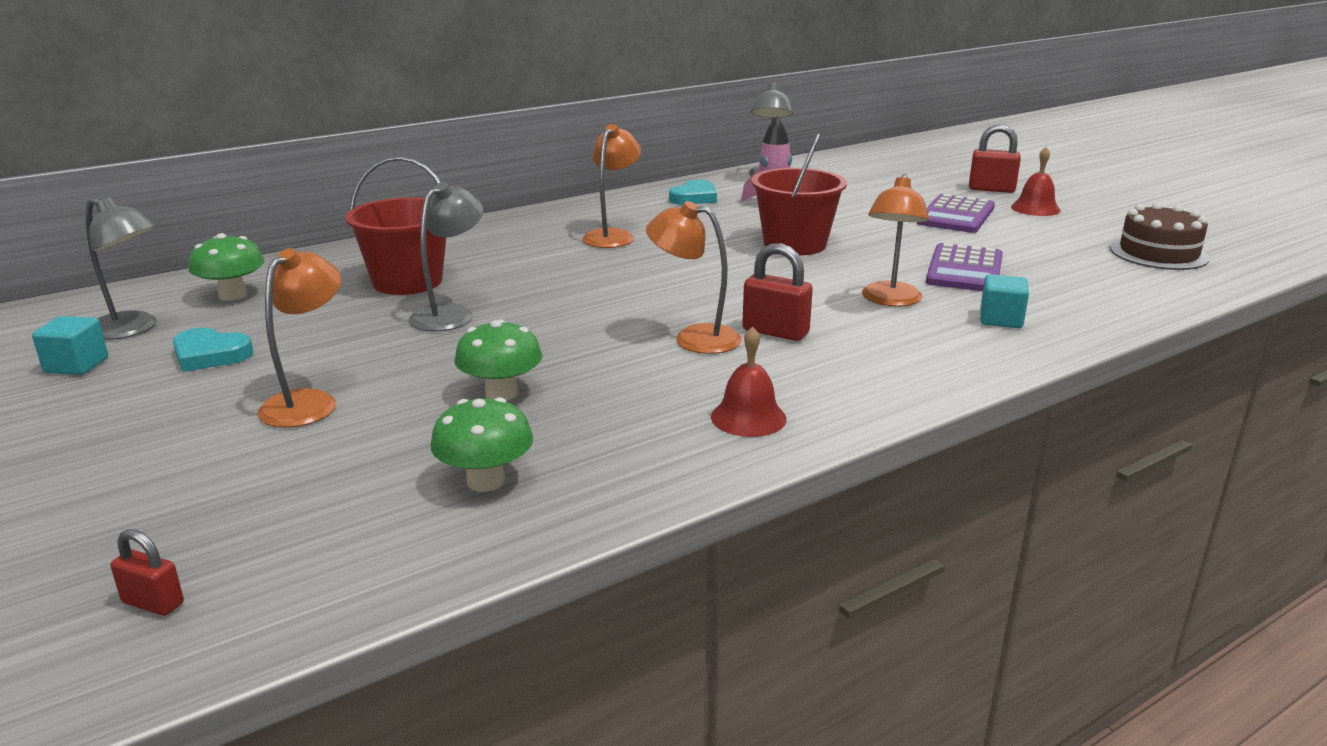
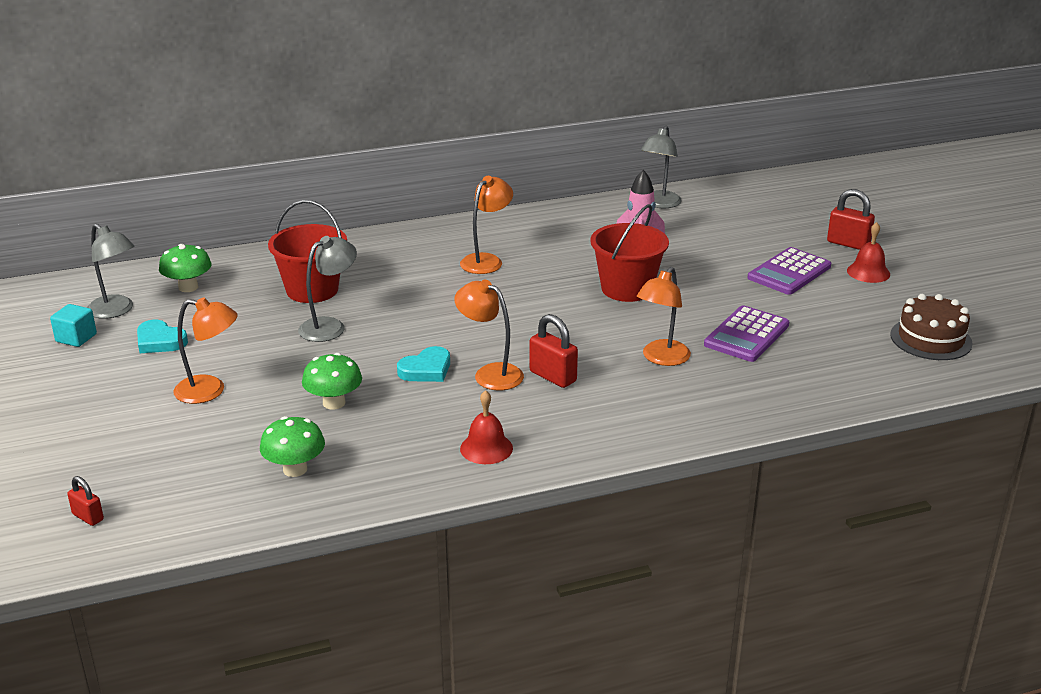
camera: 15 degrees right, 5 degrees up
orange lamp [257,248,341,428] -> orange lamp turned 60 degrees clockwise [173,297,238,404]
turquoise heart [669,179,717,205] -> turquoise heart moved to [397,346,450,382]
turquoise cube [980,274,1029,328] -> none

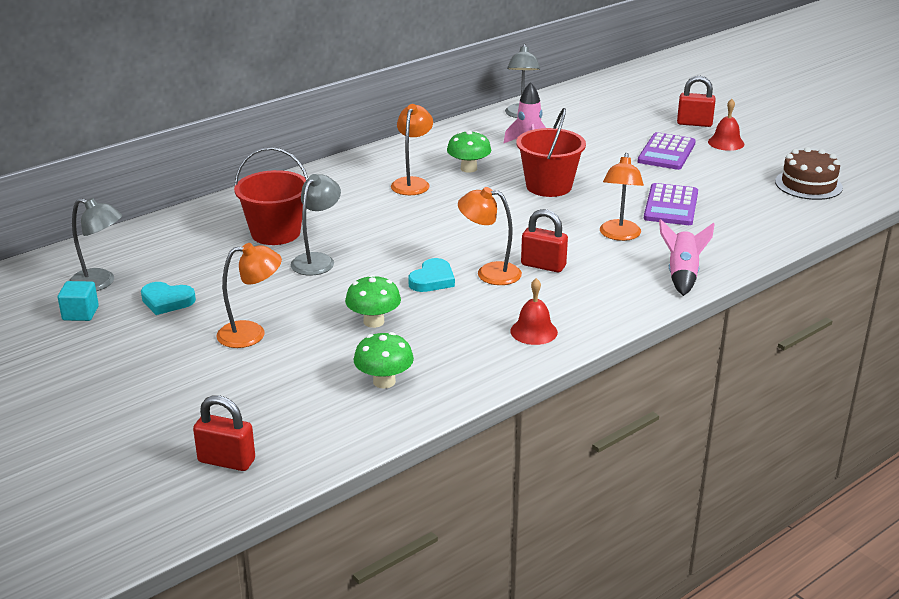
camera: 20 degrees left, 0 degrees up
red padlock [67,476,104,526] -> red padlock [193,395,255,471], size x1.66
green mushroom [159,244,212,292] -> green mushroom moved to [447,131,491,173]
none -> pink rocket [659,219,715,296]

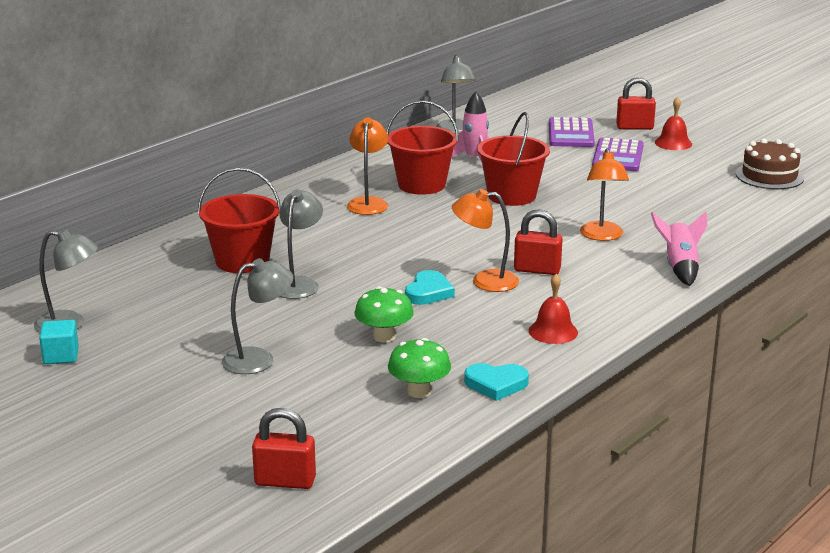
camera: 10 degrees left, 5 degrees down
turquoise heart [141,282,196,315] -> turquoise heart moved to [464,363,529,401]
orange lamp [217,243,282,348] -> grey lamp [222,258,293,374]
green mushroom [447,131,491,173] -> red bucket [386,100,459,195]
purple calculator [644,183,698,225] -> purple calculator moved to [549,117,595,147]

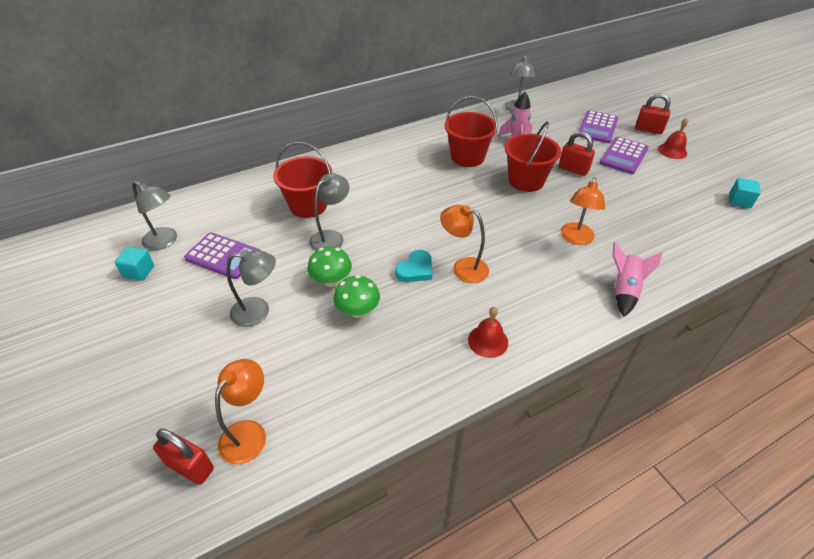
camera: 20 degrees right, 20 degrees up
orange lamp [347,117,388,215] -> orange lamp moved to [215,359,266,464]
green mushroom [388,338,451,398] -> green mushroom moved to [308,247,352,287]
turquoise heart [464,363,529,401] -> none
red padlock [514,209,562,275] -> red padlock moved to [559,131,595,176]
brown cake [736,138,804,189] -> turquoise cube [729,178,761,208]
none -> purple calculator [184,232,260,279]

